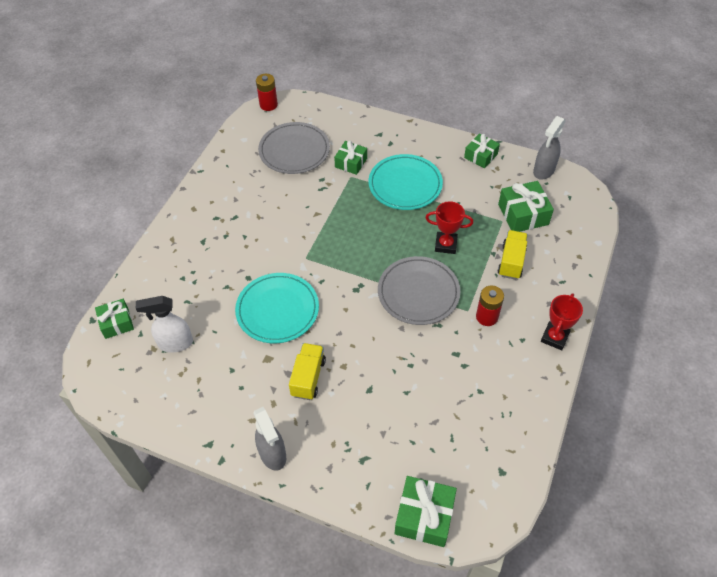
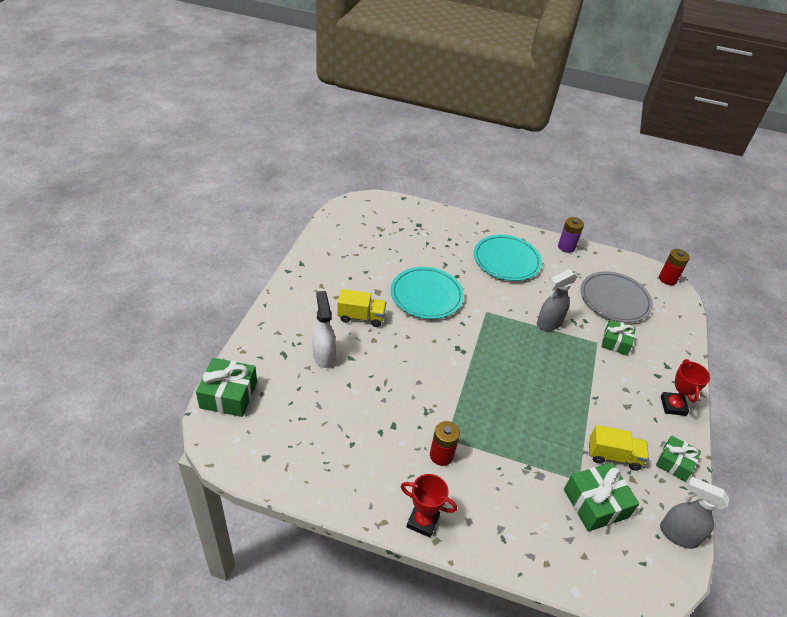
camera: 80 degrees right, 10 degrees down
green gift [95,299,134,339] -> none
white spray bottle [136,296,193,353] -> white spray bottle moved to [312,291,336,368]
grey spray bottle [253,407,286,471] -> grey spray bottle moved to [537,269,577,331]
turquoise plate [369,154,443,210] -> turquoise plate moved to [474,235,542,281]
grey plate [378,256,460,325] -> none
red trophy [425,201,473,254] -> red trophy moved to [661,359,710,416]
yellow truck [498,230,528,280] -> yellow truck moved to [589,425,649,471]
none -> purple battery [558,217,584,253]

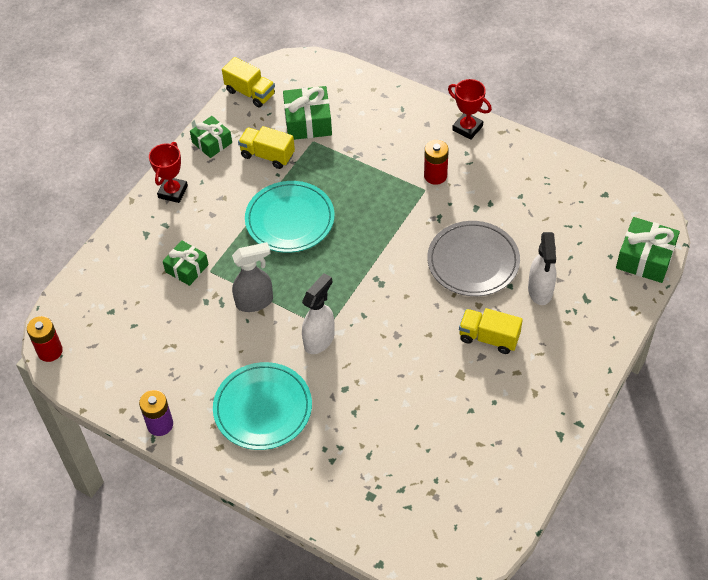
camera: 160 degrees left, 10 degrees up
turquoise plate [391,267,464,319] -> turquoise plate moved to [245,181,335,253]
grey plate [580,271,653,323] -> grey plate moved to [427,221,520,296]
grey spray bottle [660,477,729,549] -> yellow truck [222,57,275,108]
none -> white spray bottle [302,273,335,354]

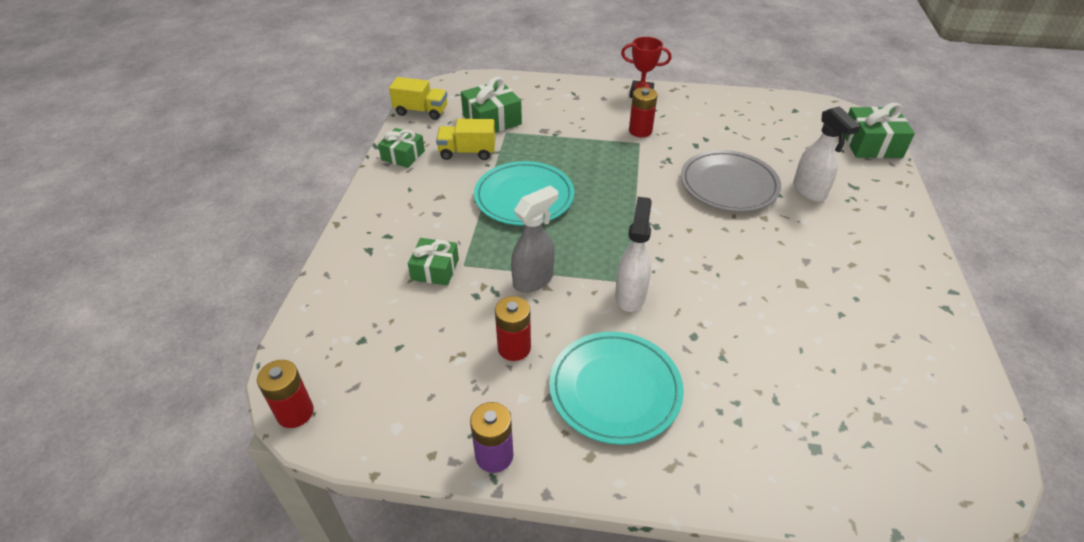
camera: 25 degrees left, 10 degrees down
red trophy [149,142,188,203] -> none
yellow truck [459,308,523,354] -> none
none -> red battery [495,296,531,361]

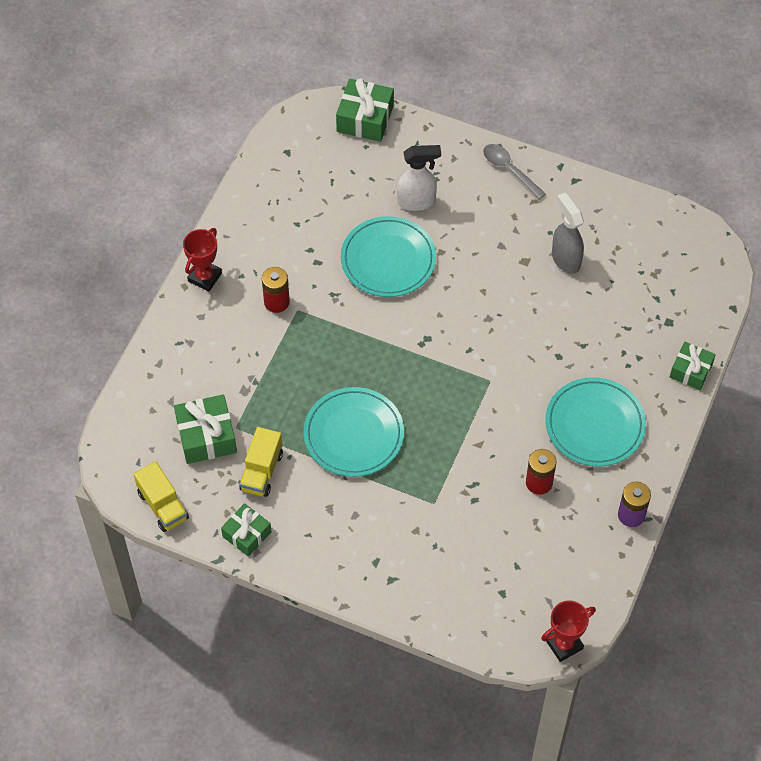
camera: 75 degrees left, 15 degrees up
red battery [257,360,314,428] -> red trophy [541,601,596,662]
yellow truck [389,77,447,120] -> yellow truck turned 120 degrees clockwise [134,461,189,532]
green gift [408,238,459,286] -> green gift moved to [670,342,716,390]
grey spray bottle [511,185,558,293] -> grey spray bottle moved to [552,192,584,274]
white spray bottle [615,197,652,312] -> none
grey plate [681,150,781,212] -> turquoise plate [341,216,436,297]
none -> grey spoon [483,144,546,200]

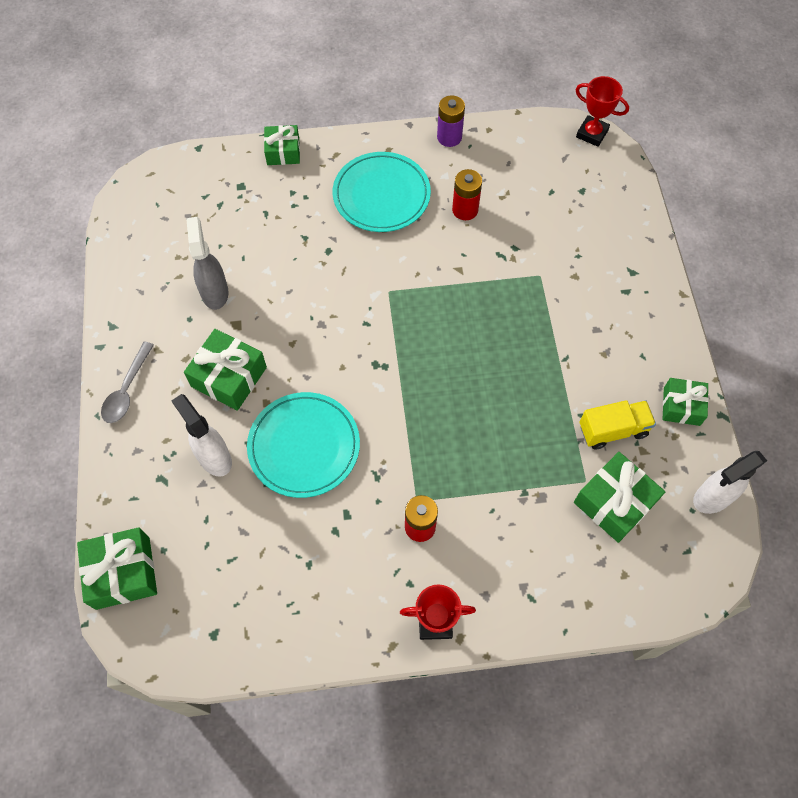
camera: 120 degrees left, 5 degrees up
yellow truck [134,461,189,532] -> white spray bottle [693,451,767,514]
turquoise plate [303,387,404,477] -> none
grey spray bottle [552,192,584,274] -> grey spray bottle turned 135 degrees clockwise [186,217,228,310]
none -> green gift [184,329,267,411]

